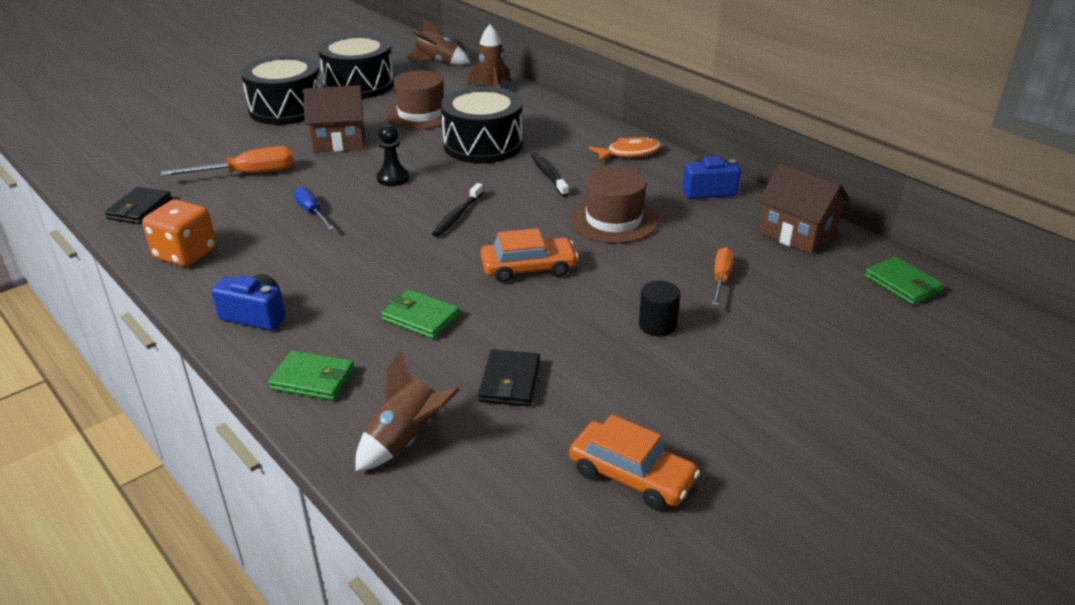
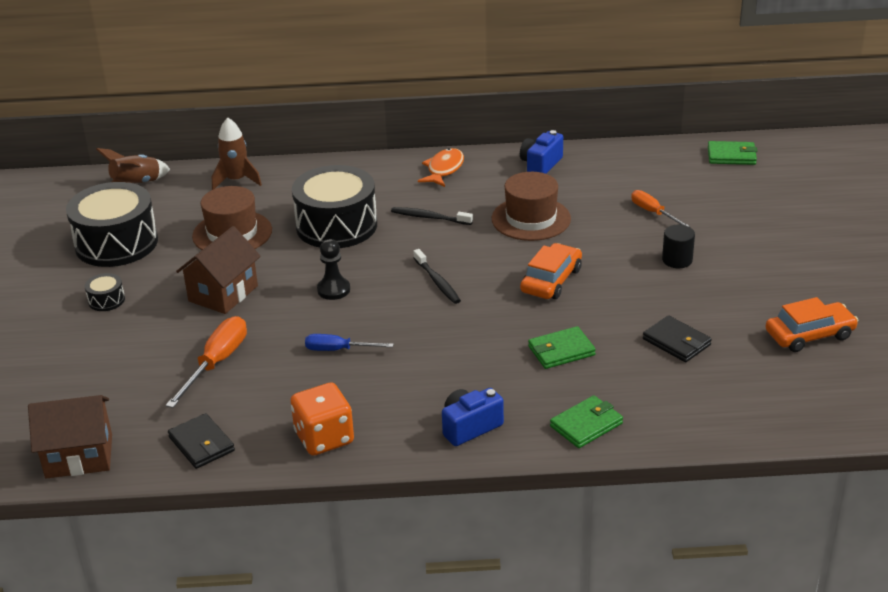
camera: 50 degrees left, 0 degrees up
black drum [241,55,321,125] -> black drum [85,273,125,311], size x0.42
brown rocket [355,351,460,471] -> none
brown house [758,163,850,255] -> brown house moved to [28,395,112,479]

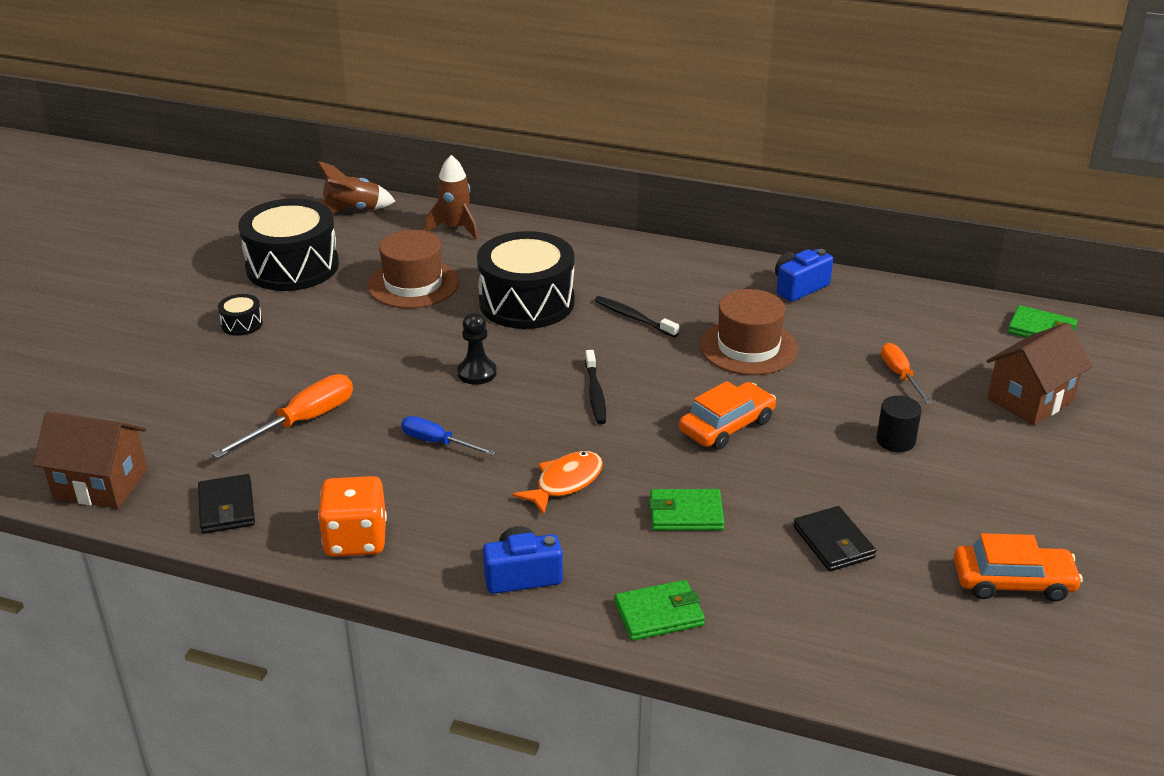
camera: 20 degrees right, 0 degrees up
brown house [176,226,261,314] -> brown house moved to [987,323,1092,425]
orange fish [418,148,464,187] -> orange fish moved to [512,451,603,515]

